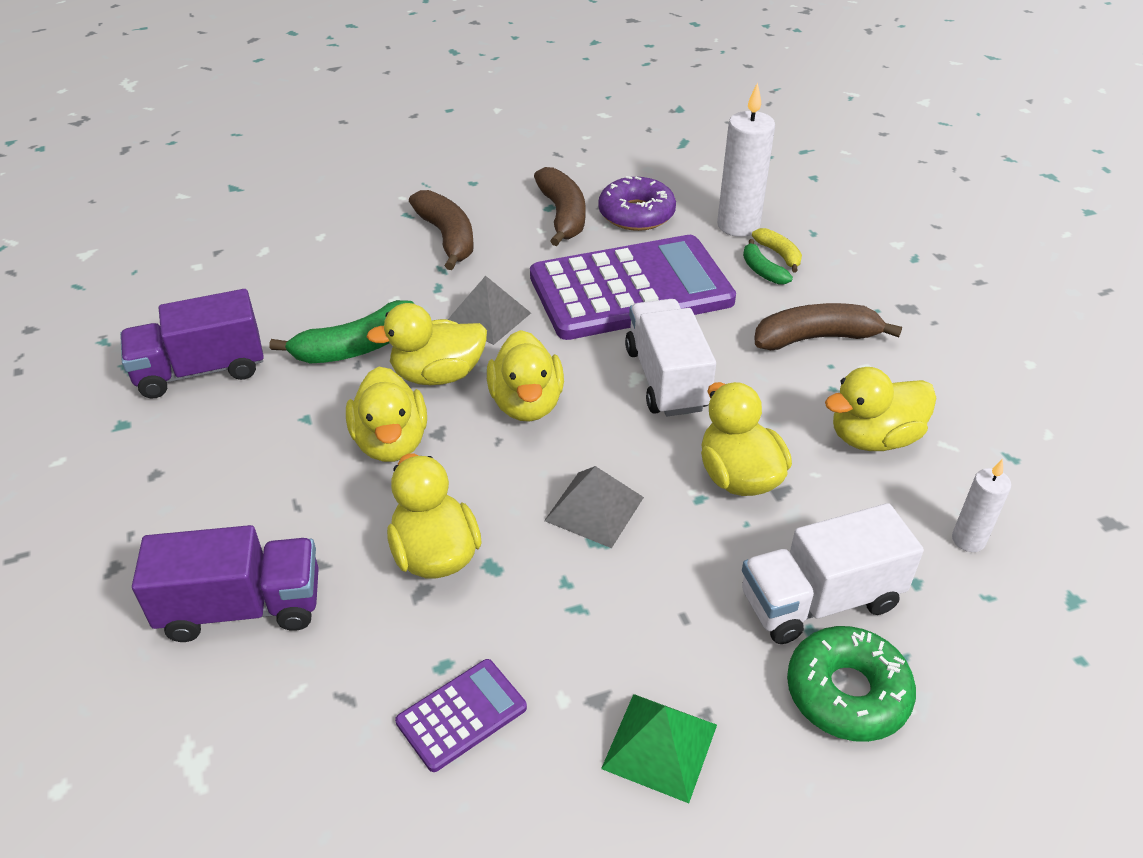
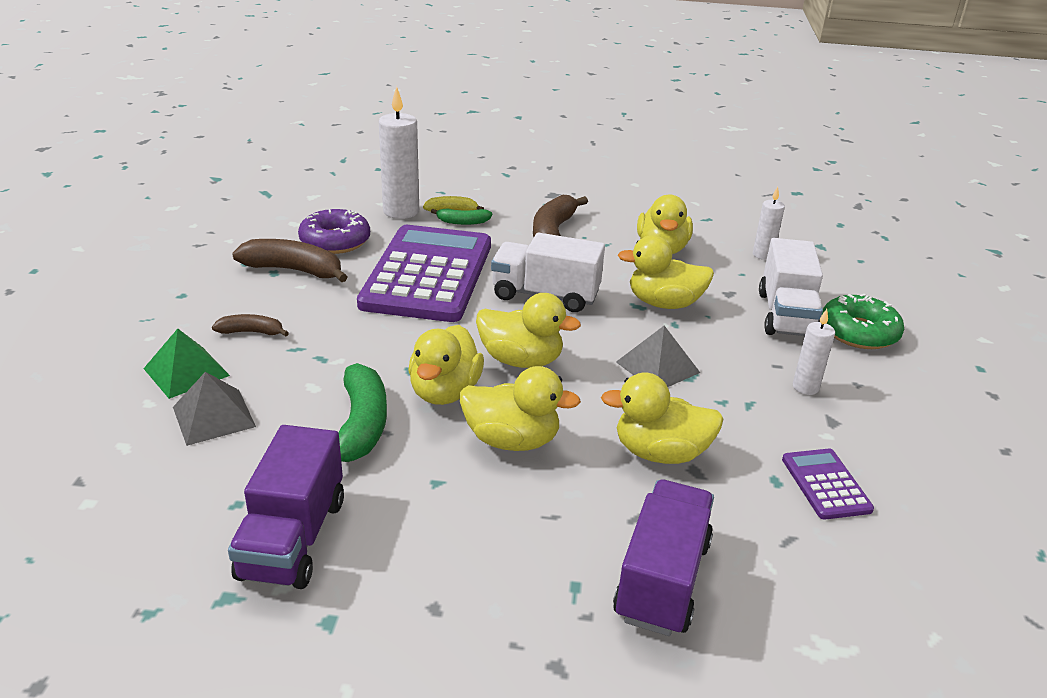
camera: 65 degrees left, 10 degrees down
brown banana [409,190,474,270] -> brown banana [212,314,289,336], size x0.55
grey pyramid [448,276,531,345] -> grey pyramid moved to [173,372,256,446]
green pyramid [601,694,717,803] -> green pyramid moved to [143,329,230,399]
none -> white candle [793,309,835,395]

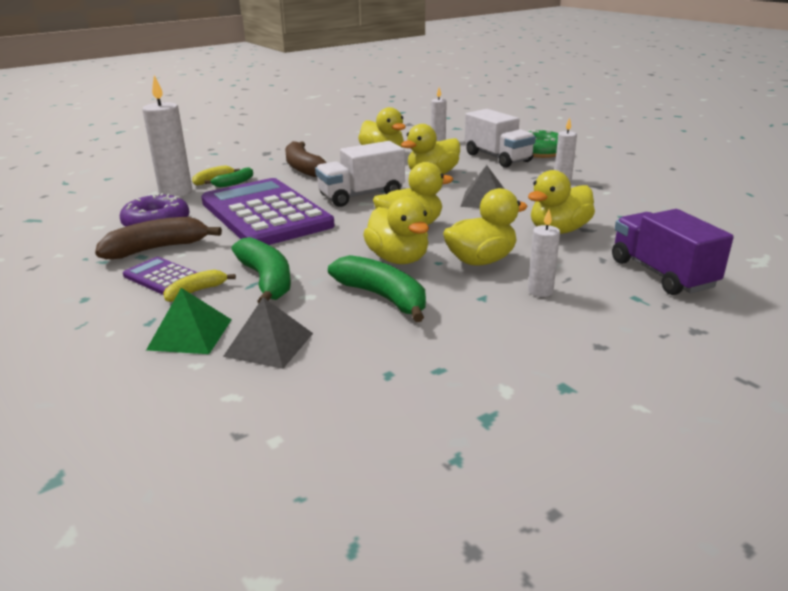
camera: 40 degrees left, 5 degrees down
brown banana [212,314,289,336] -> yellow banana [163,270,236,302]
purple truck [228,425,344,589] -> none
purple calculator [782,449,874,520] -> purple calculator moved to [123,257,198,295]
none -> green banana [231,237,291,303]
none -> white candle [528,209,560,297]

